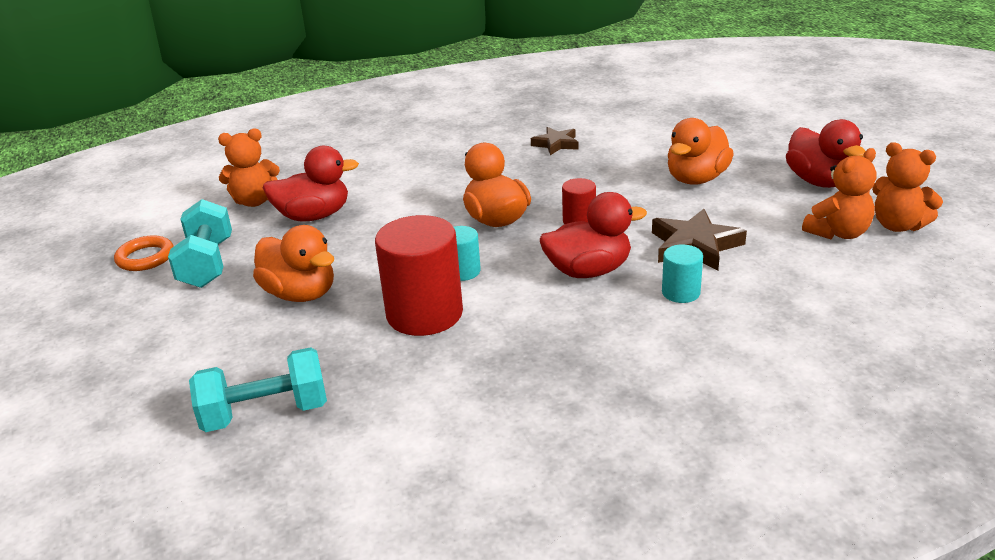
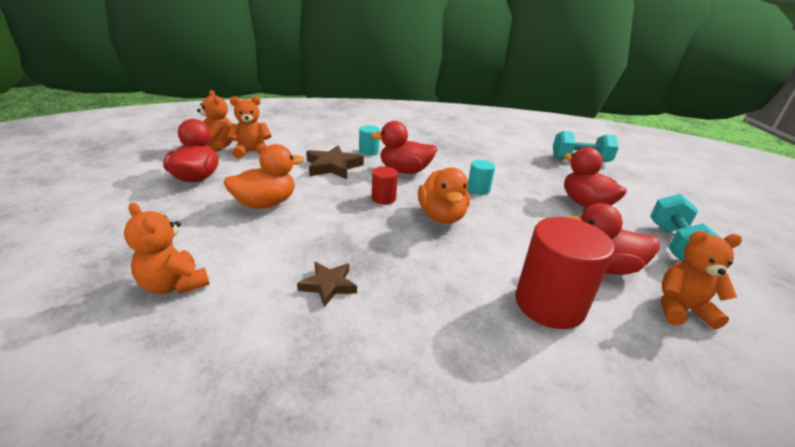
camera: 165 degrees left, 0 degrees up
orange ring [114,235,174,271] -> none
orange duck [253,225,334,302] -> red duck [564,147,627,208]
red cylinder [375,215,463,336] -> red cylinder moved to [515,217,614,329]
none -> orange teddy bear [124,203,210,294]

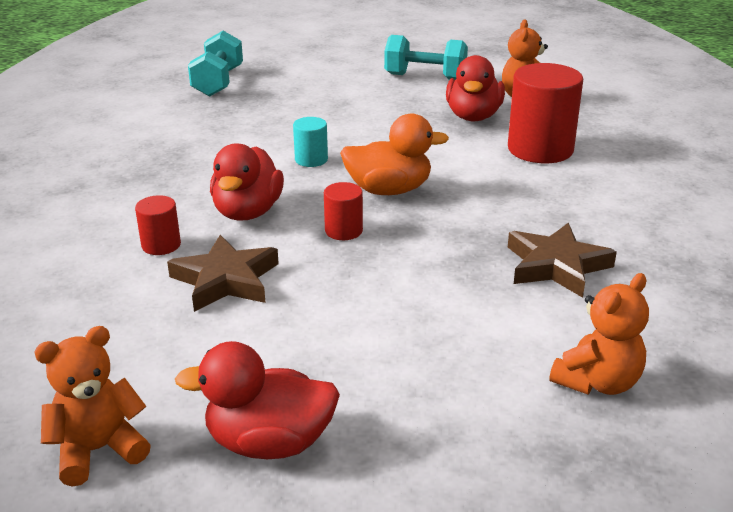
camera: 85 degrees left, 0 degrees up
orange duck [224,144,304,209] -> none
orange teddy bear [227,96,272,159] -> none
brown star [297,262,357,307] -> brown star [508,223,617,298], size x1.56
turquoise cylinder [359,125,380,156] -> red cylinder [135,195,181,255]
red duck [564,147,627,208] -> none

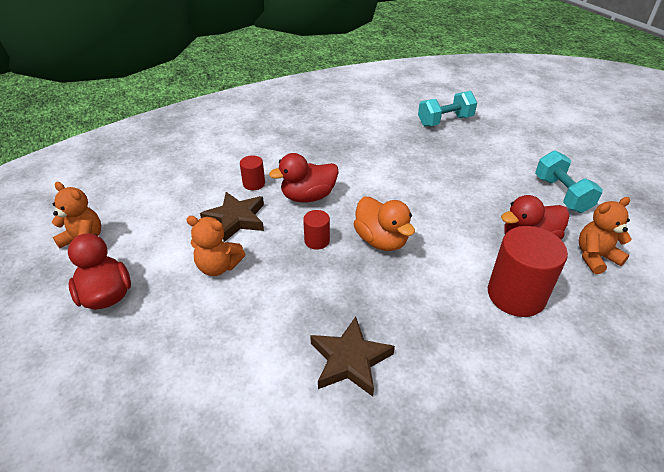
camera: 60 degrees right, 10 degrees up
turquoise cylinder [293,117,328,167] -> none
orange teddy bear [549,273,649,395] -> orange teddy bear moved to [186,216,245,276]

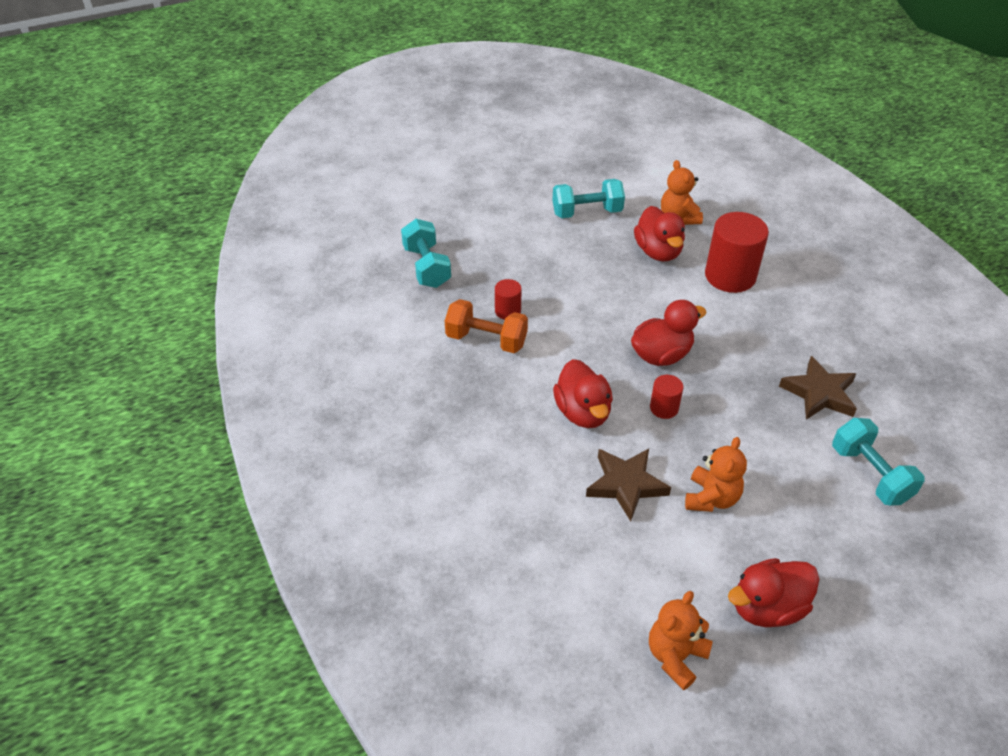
camera: 85 degrees left, 5 degrees up
red cylinder [240,155,265,190] -> red cylinder moved to [495,279,521,320]
orange duck [353,197,415,251] -> red duck [631,300,706,366]
none -> orange dumbbell [445,299,528,353]
none -> turquoise dumbbell [832,418,925,506]

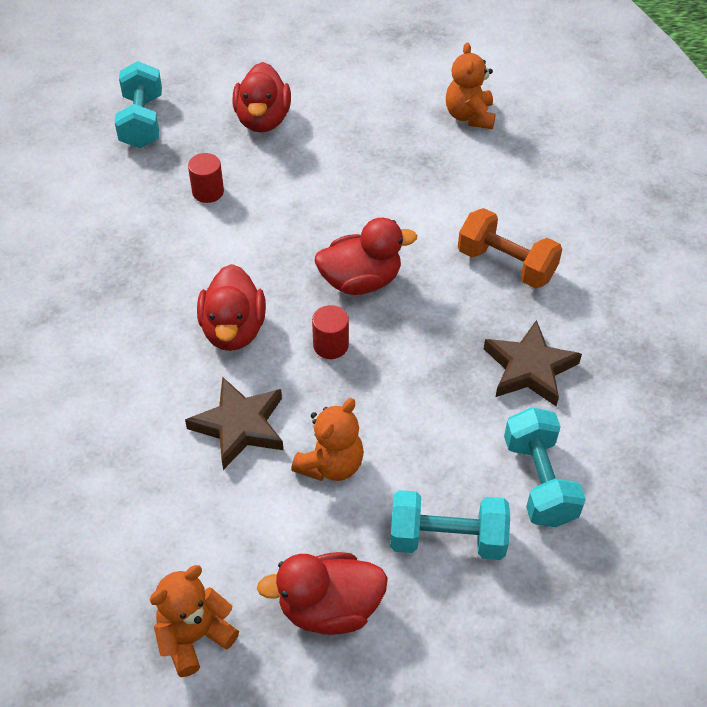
camera: 15 degrees right, 5 degrees up
orange dumbbell [445,299,528,353] -> orange dumbbell moved to [458,208,562,289]
turquoise dumbbell [553,179,625,218] -> turquoise dumbbell moved to [390,490,510,560]
red duck [634,206,685,261] -> red duck moved to [233,62,291,133]
red cylinder [705,212,769,293] -> none

